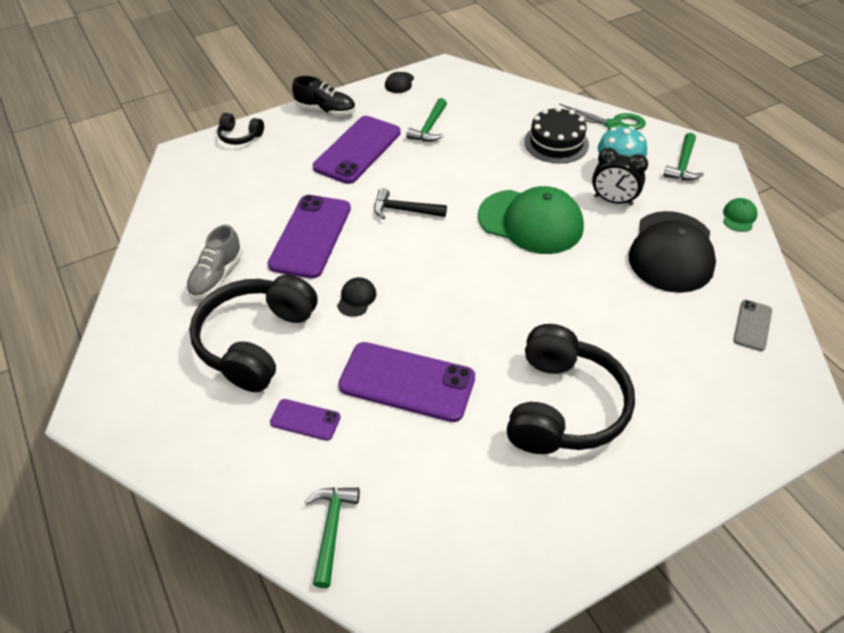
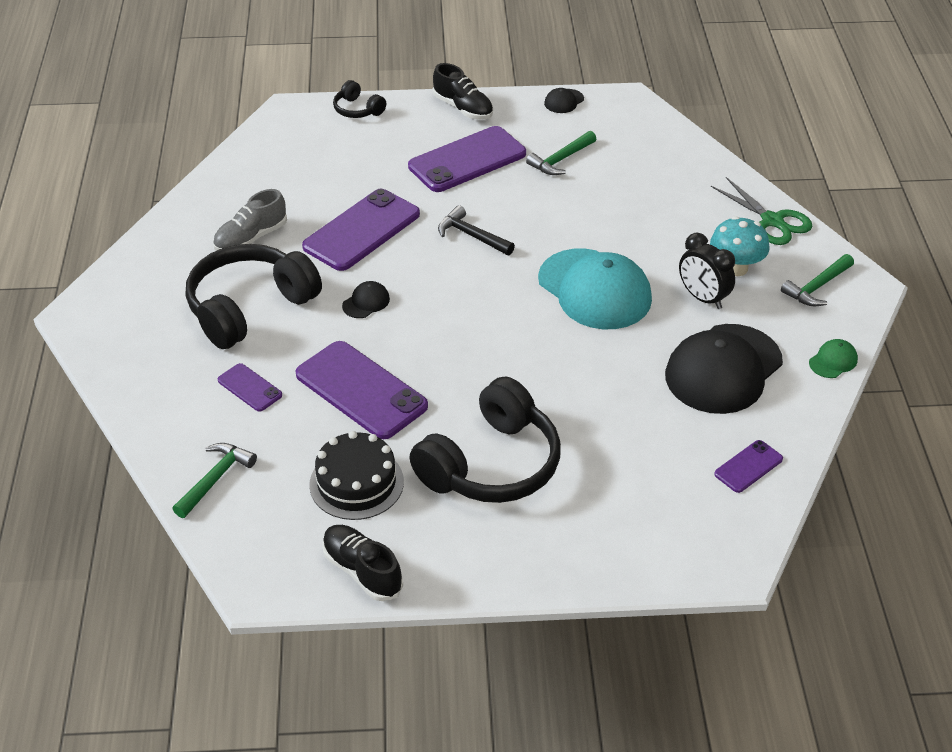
camera: 25 degrees right, 5 degrees down
green cap [478,186,584,254] -> turquoise cap [538,249,652,329]
black cake [524,107,589,164] -> black cake moved to [309,431,404,520]
grey phone [733,300,772,351] -> purple phone [714,440,783,493]
none -> black shoe [322,525,403,601]

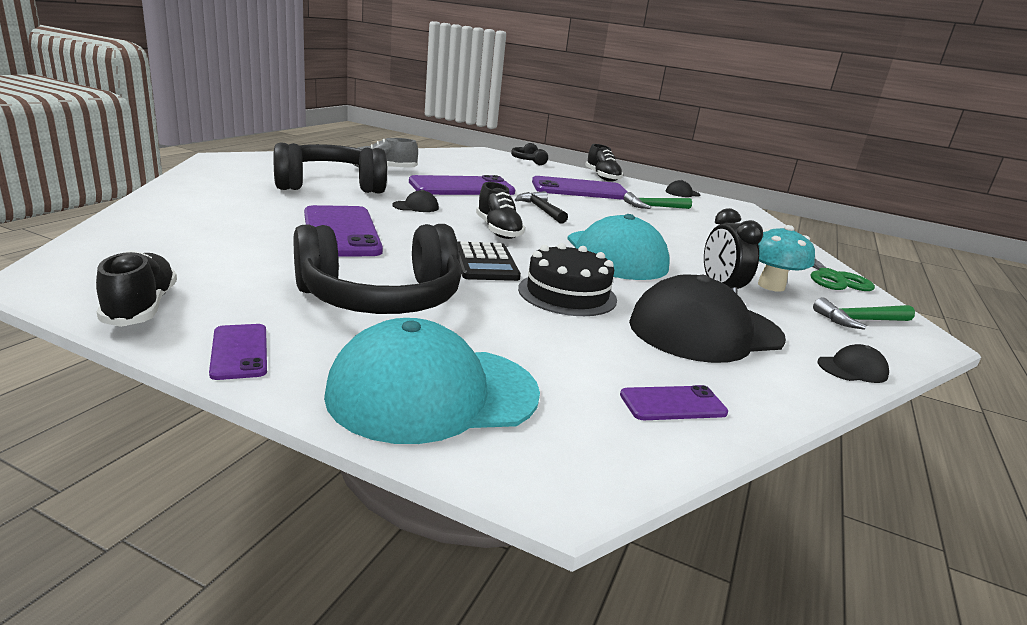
camera: 25 degrees right, 20 degrees down
green hammer [172,443,257,518] -> none
purple phone [218,363,282,412] -> purple phone moved to [209,324,267,380]
black cake [309,431,404,520] -> black cake moved to [518,243,617,316]
green cap [809,339,858,378] -> black cap [818,344,889,383]
none -> turquoise cap [324,318,540,444]
none -> black calculator [457,241,521,281]
none -> black shoe [476,182,525,239]

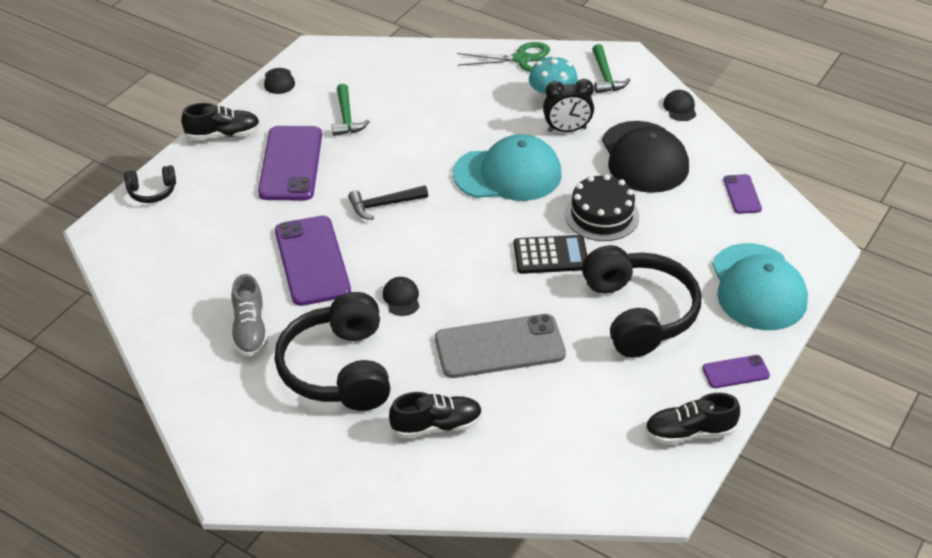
camera: 80 degrees left, 20 degrees up
purple phone [304,205,383,257] -> grey phone [435,314,566,378]
black shoe [476,182,525,239] -> black shoe moved to [389,392,482,438]

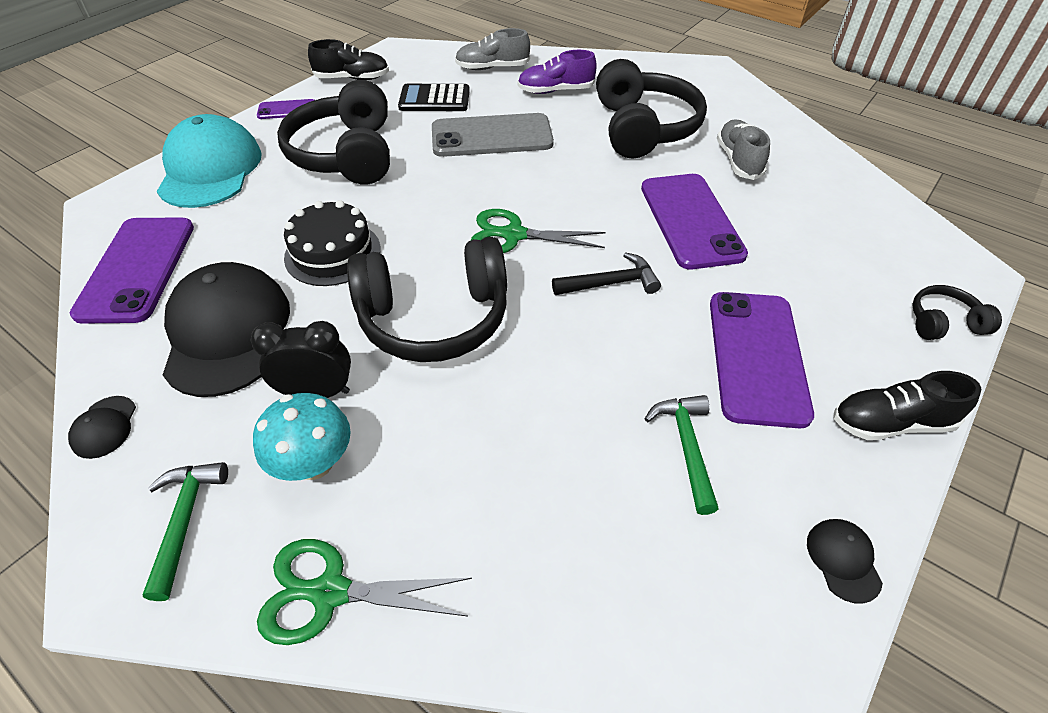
camera: 175 degrees left, 5 degrees up
black cap [383,277,420,316] -> none
black shoe [389,392,482,438] -> purple shoe [518,50,597,94]
turquoise cap [453,134,561,201] -> black headphones [347,237,507,362]
black calculator [514,235,587,274] -> black calculator moved to [398,84,470,111]
purple phone [723,174,762,214] -> purple phone [70,217,194,324], size x2.02
none -> grey shoe [455,28,530,70]
none -> green scissors [471,209,606,253]

